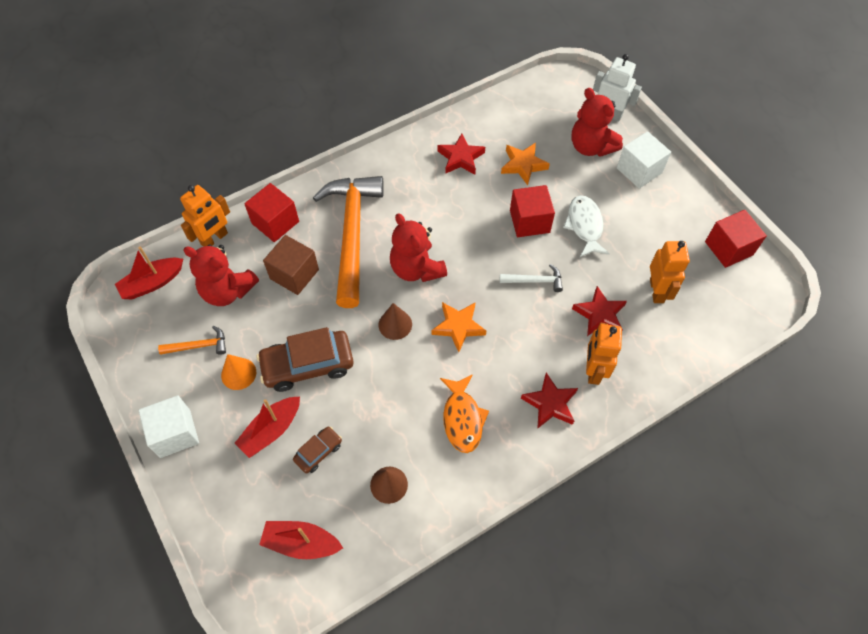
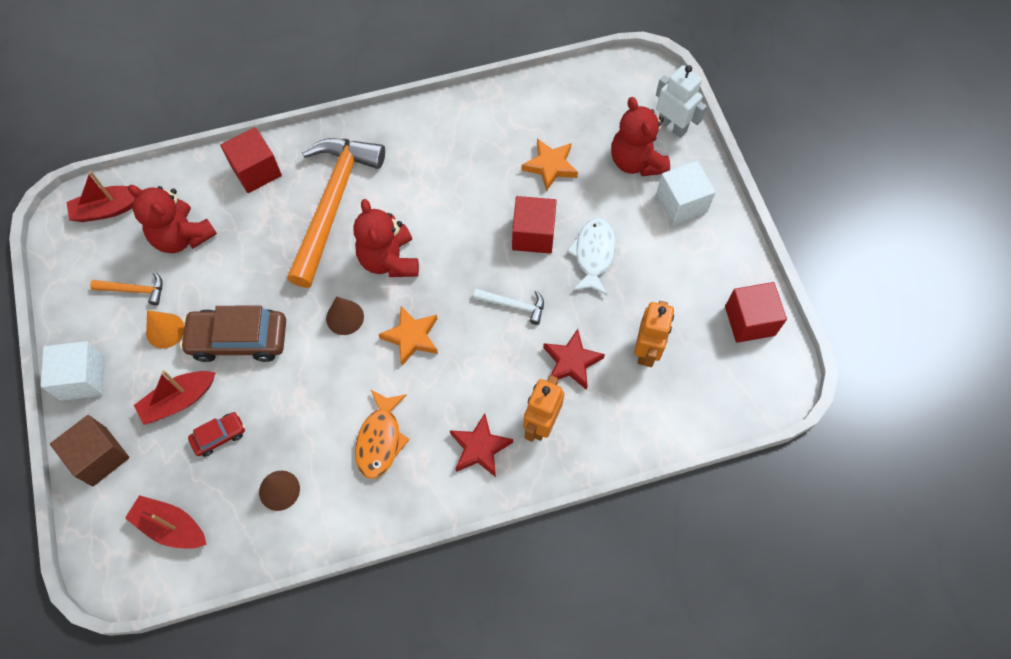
camera: 15 degrees right, 5 degrees up
orange robot [180,185,230,247] -> none
brown cube [263,235,319,295] -> brown cube moved to [50,415,129,487]
brown car [293,426,342,473] -> red car [188,412,245,457]
red star [437,133,485,174] -> none

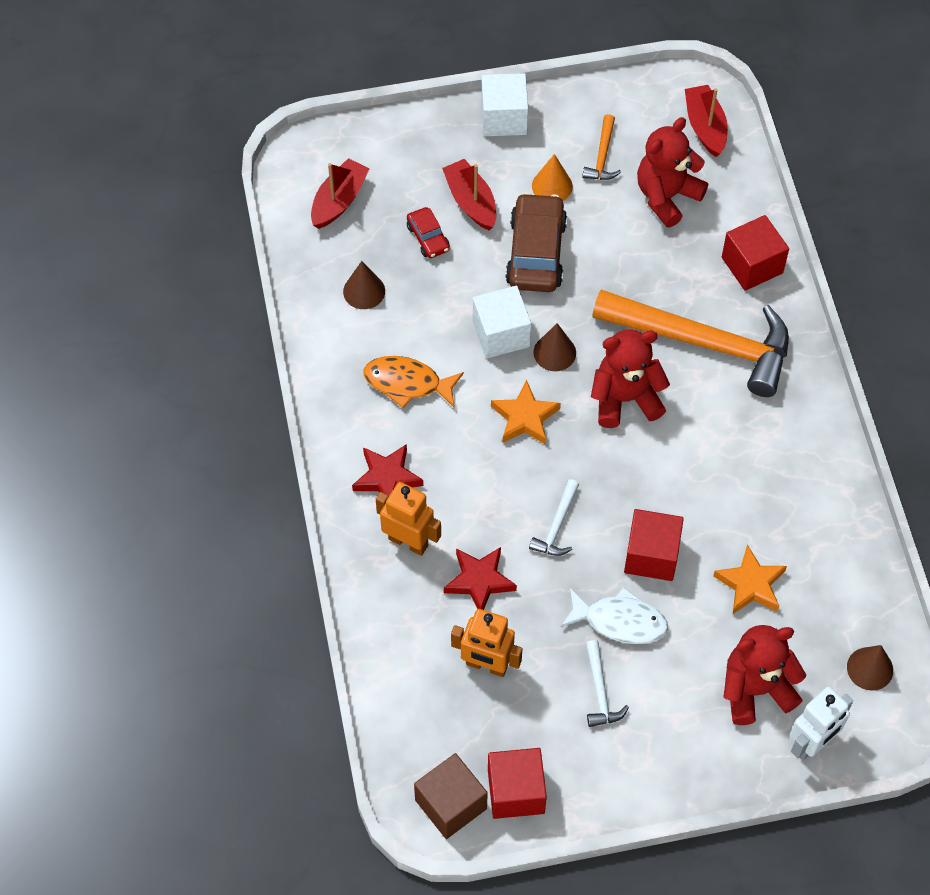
camera: 95 degrees right, 5 degrees down
brown cube [50,415,129,487] -> brown cube moved to [414,753,488,839]
white cube [656,161,716,225] -> white cube moved to [473,286,531,358]
none -> white hammer [586,640,629,727]
none -> brown cone [847,645,893,691]

